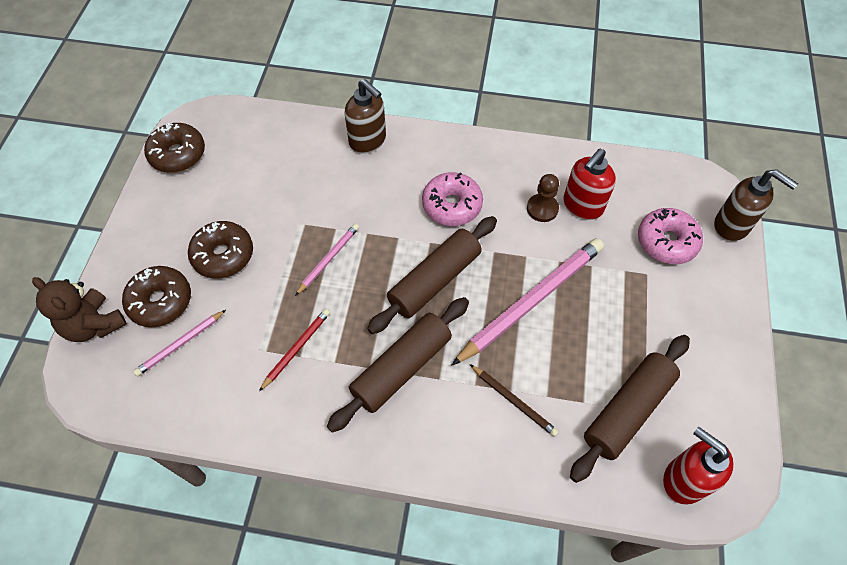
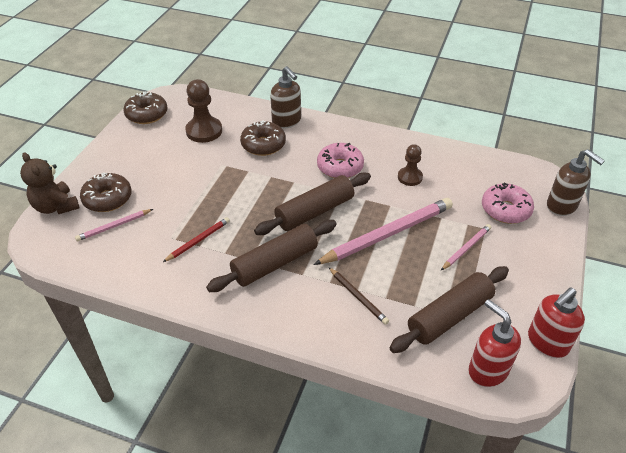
camera: 10 degrees right, 15 degrees down
brown donut [188,221,253,279] -> brown donut moved to [240,120,286,156]
pink pencil [295,224,359,296] -> pink pencil moved to [441,224,491,270]
red soap dispenser [563,149,616,220] -> red soap dispenser moved to [528,288,585,358]
none -> brown pawn [185,79,222,143]

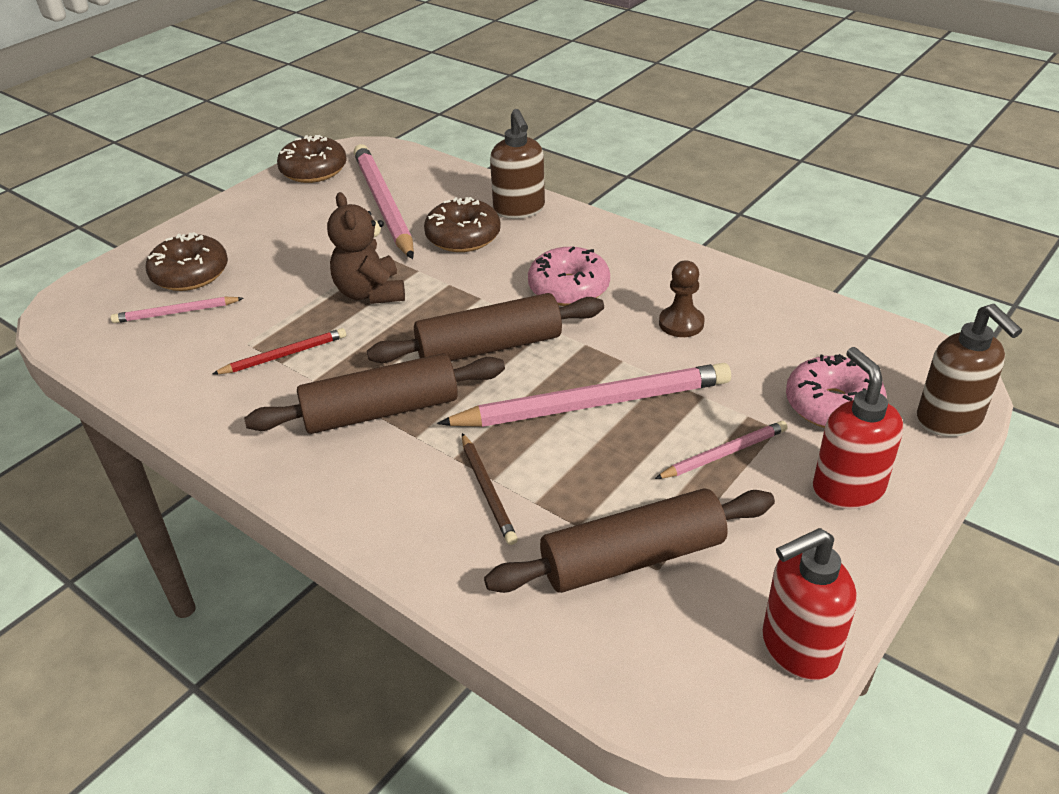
camera: 20 degrees right, 5 degrees down
brown teddy bear [20,152,79,214] -> brown teddy bear moved to [327,192,405,304]
brown pawn [185,79,222,143] -> pink pencil [354,144,414,259]
red soap dispenser [468,299,521,387] -> red soap dispenser moved to [813,347,903,510]

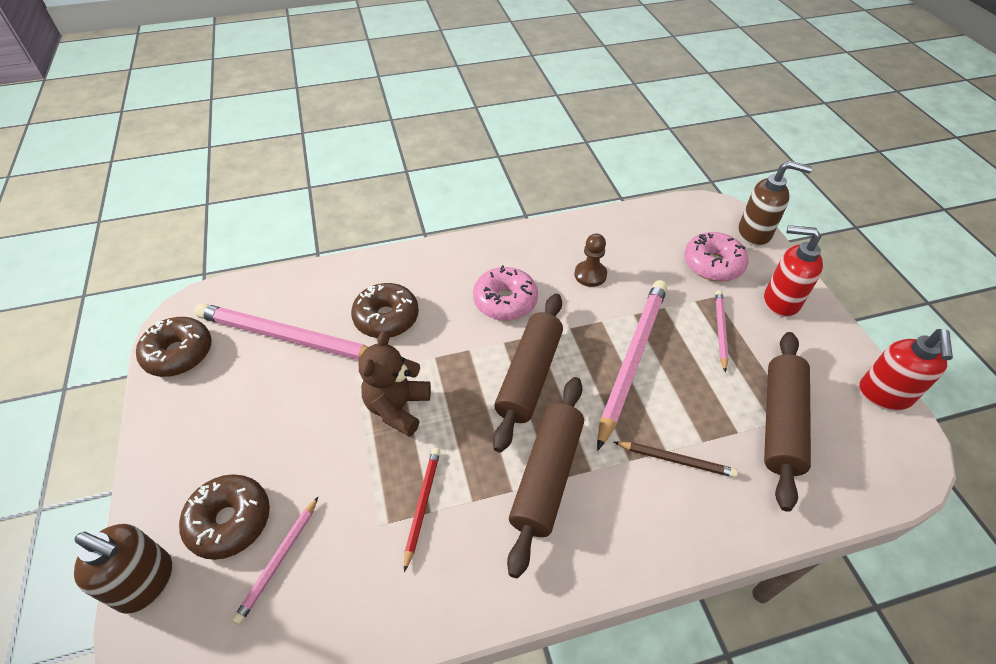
camera: 55 degrees left, 10 degrees up
brown teddy bear [327,192,405,304] -> brown teddy bear turned 90 degrees clockwise [358,331,431,437]
brown soap dispenser [490,109,545,219] -> brown soap dispenser moved to [74,524,172,614]

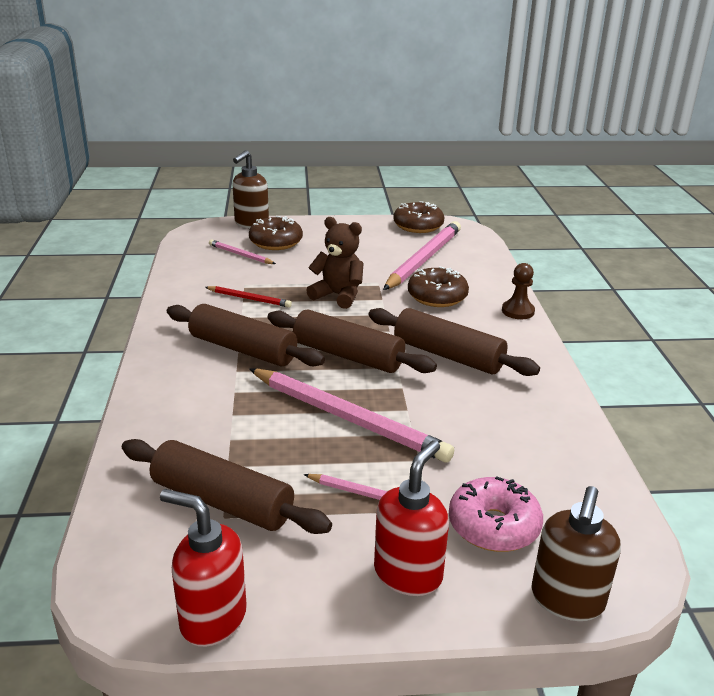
camera: 100 degrees right, 20 degrees down
pink donut [473,265,538,320] -> brown rolling pin [368,308,540,376]
brown pawn [574,233,607,287] -> brown pawn moved to [502,263,535,319]
brown pencil [614,442,738,478] -> none

